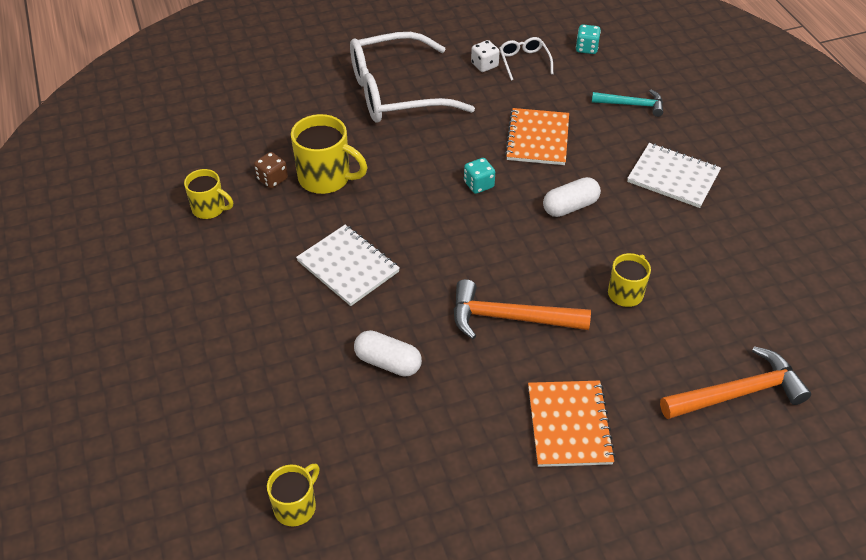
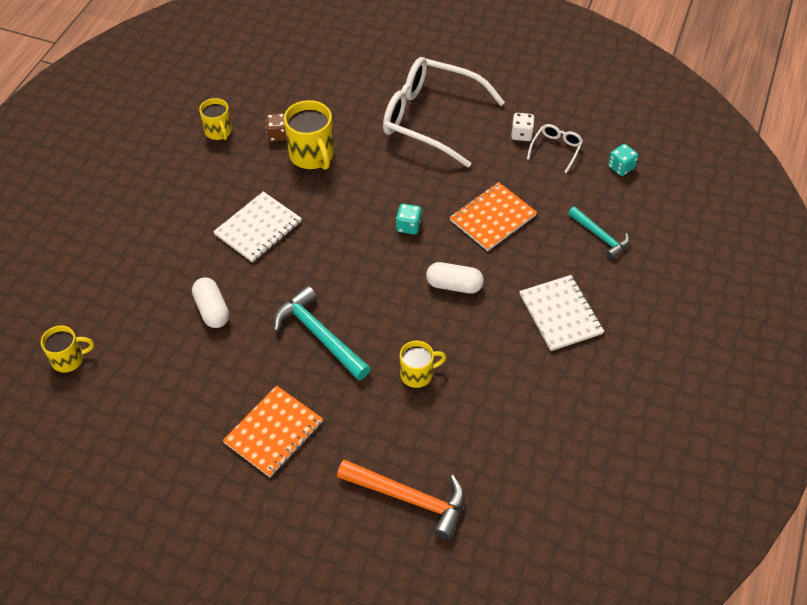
camera: 40 degrees right, 5 degrees up
white notebook [296,225,400,306] -> white notebook turned 45 degrees clockwise [213,191,302,263]
orange hammer [454,279,591,339] -> turquoise hammer [273,286,371,381]

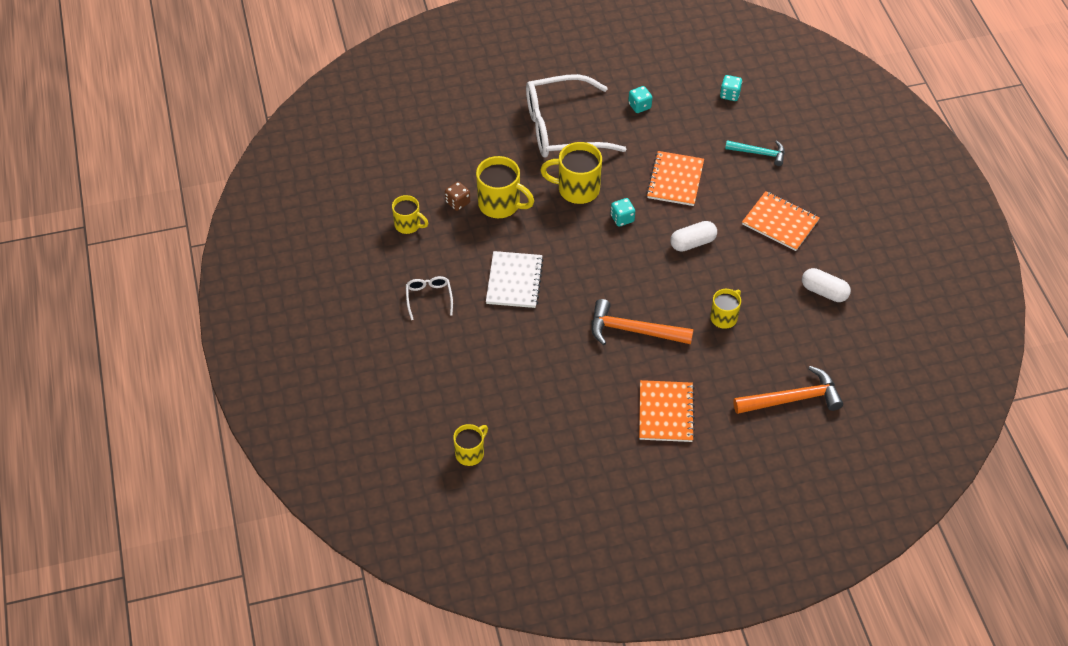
camera: 35 degrees left, 0 degrees up
white capsule [192,278,229,328] -> white capsule moved to [802,268,851,302]
turquoise hammer [273,286,371,381] -> orange hammer [591,299,694,345]
white dice [511,113,535,141] -> turquoise dice [628,86,652,113]
white notebook [519,275,604,351] -> orange notebook [742,191,820,251]
white glasses [527,124,583,173] -> white glasses moved to [406,276,453,320]
none -> yellow mug [540,142,602,204]

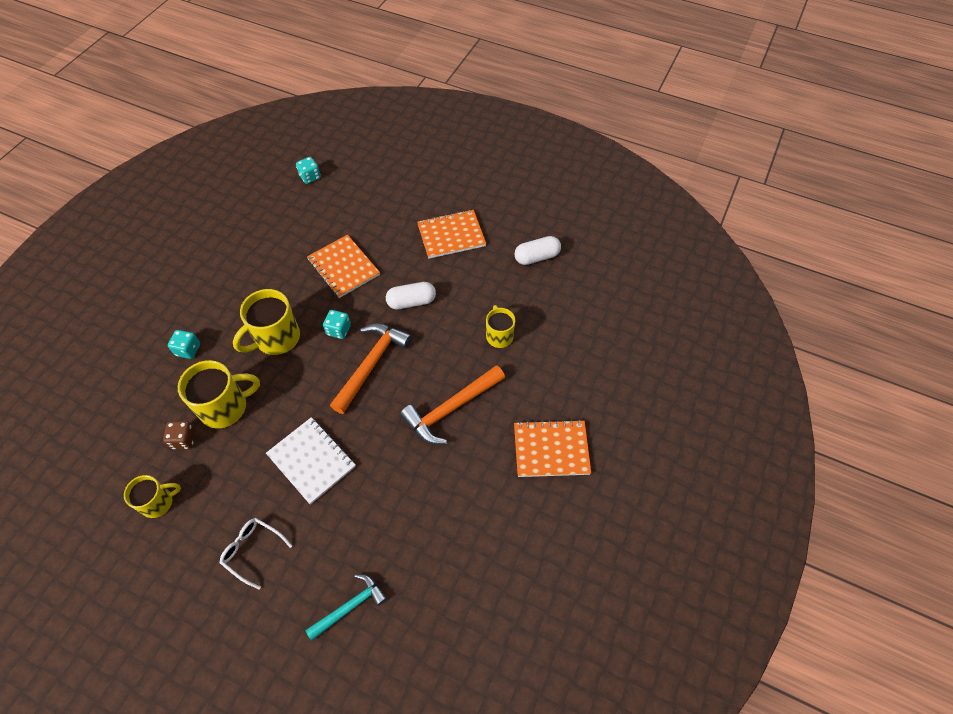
camera: 50 degrees left, 5 degrees up
yellow mug [453,424,488,466] -> none
white glasses [526,74,626,158] -> none
turquoise dice [628,86,652,113] -> turquoise dice moved to [168,330,200,359]
orange notebook [639,380,695,442] -> orange notebook turned 45 degrees counterclockwise [514,420,591,477]
white capsule [670,221,717,252] -> white capsule turned 60 degrees clockwise [386,282,436,309]
turquoise hammer [725,140,785,166] -> turquoise hammer moved to [305,574,387,641]
orange hammer [733,366,843,414] -> orange hammer moved to [330,324,412,414]

